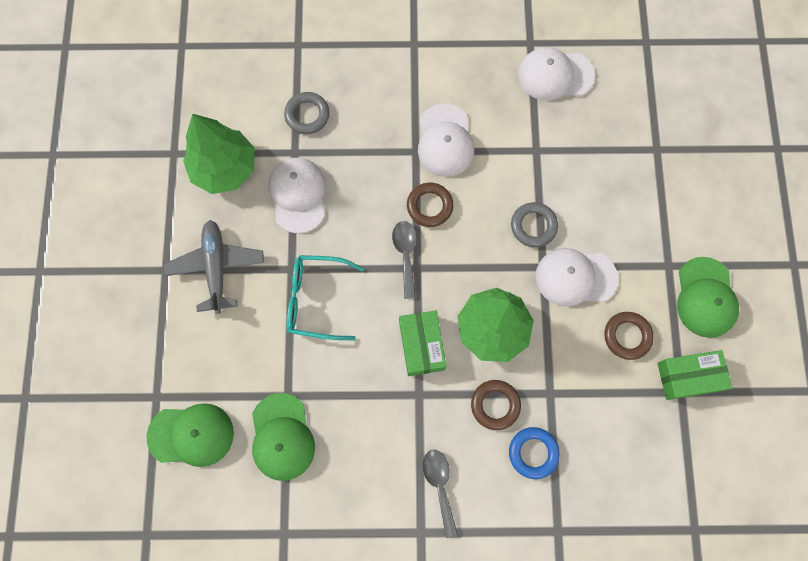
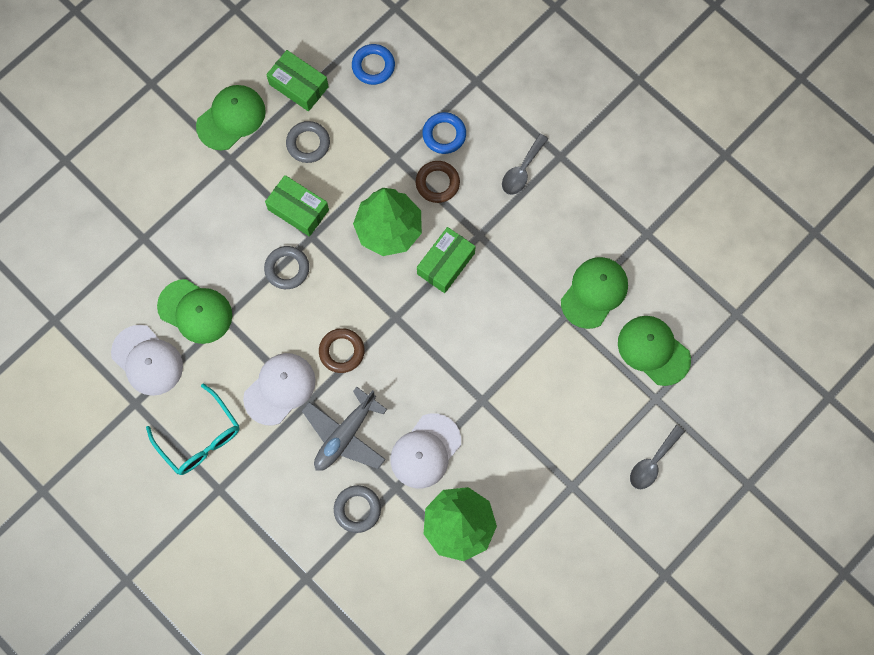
camera: 135 degrees left, 0 degrees up
grey plane [164,220,264,314] -> grey plane moved to [302,387,387,471]
turquoise glasses [287,255,364,340] -> turquoise glasses moved to [146,383,240,475]
grey spoon [392,221,417,299] -> grey spoon moved to [630,425,685,489]
white cap [536,248,618,306] -> green box [265,175,329,237]
brown ring [604,312,654,360] -> grey ring [286,121,330,163]
none -> green cap [157,279,232,344]
none -> blue ring [352,44,395,85]

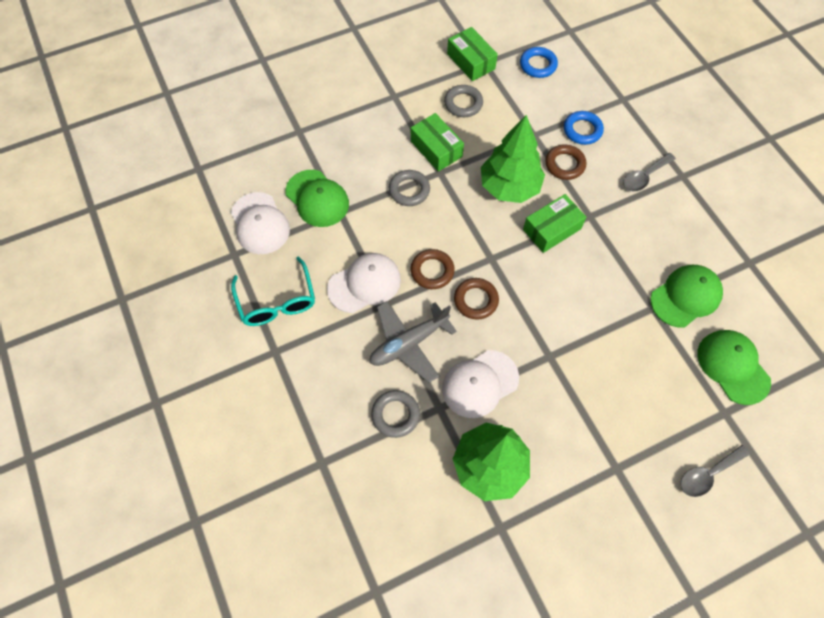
camera: 20 degrees right, 10 degrees down
green cap [196,85,266,150] -> none
none -> brown ring [454,278,499,320]

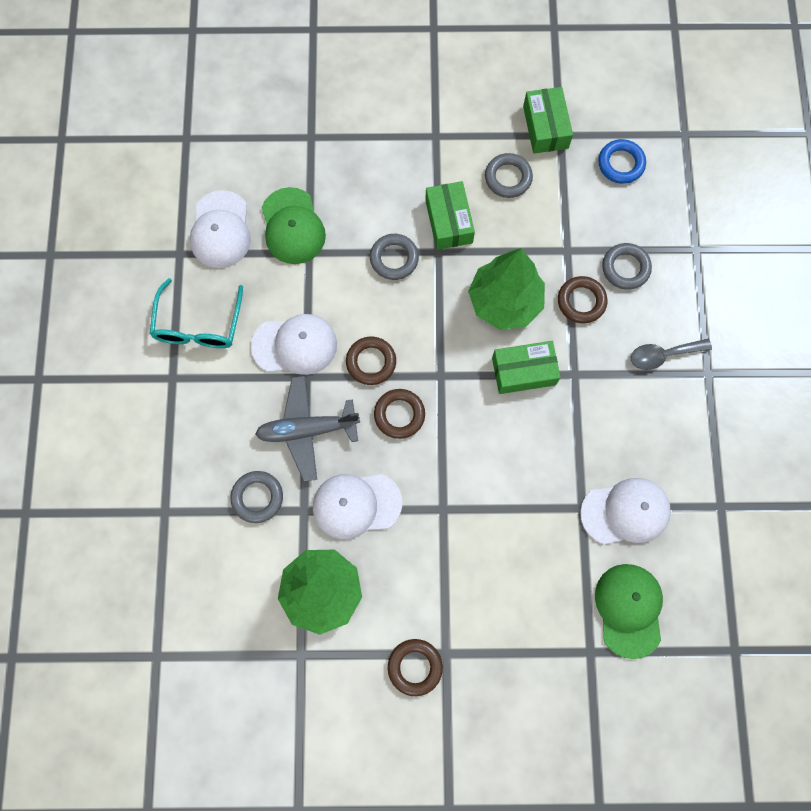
camera: 25 degrees right, 10 degrees up
blue ring [564,111,604,145] -> grey ring [602,243,652,290]
green cap [650,265,723,327] -> white cap [580,478,671,545]
grey spoon [680,445,750,497] -> none
none -> brown ring [388,639,443,696]

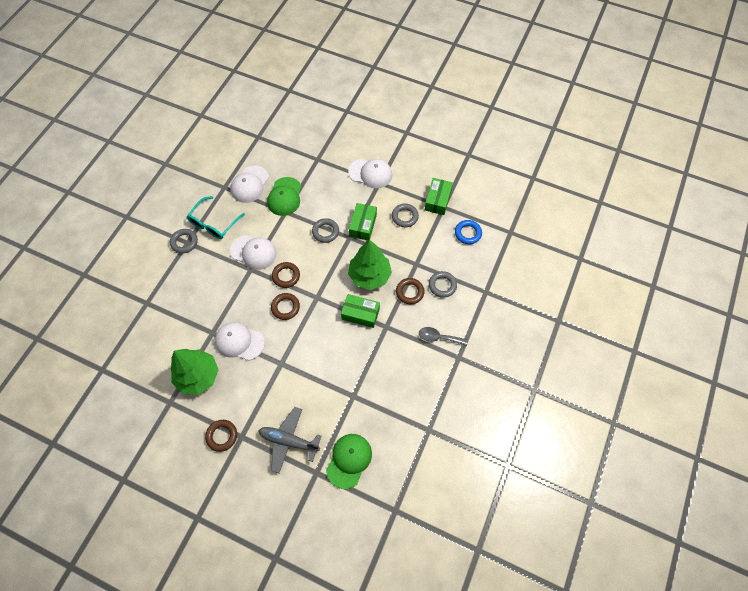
camera: 25 degrees right, 10 degrees down
grey ring [230,471,283,523] -> grey ring moved to [170,229,198,254]
grey plane [255,376,360,482] -> grey plane moved to [259,407,321,473]
white cap [580,478,671,545] -> white cap moved to [348,159,392,188]

